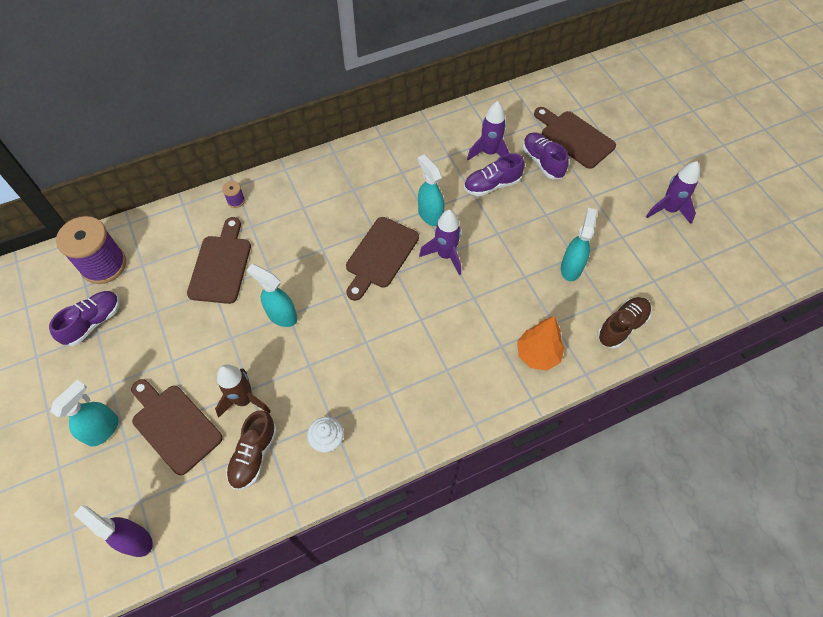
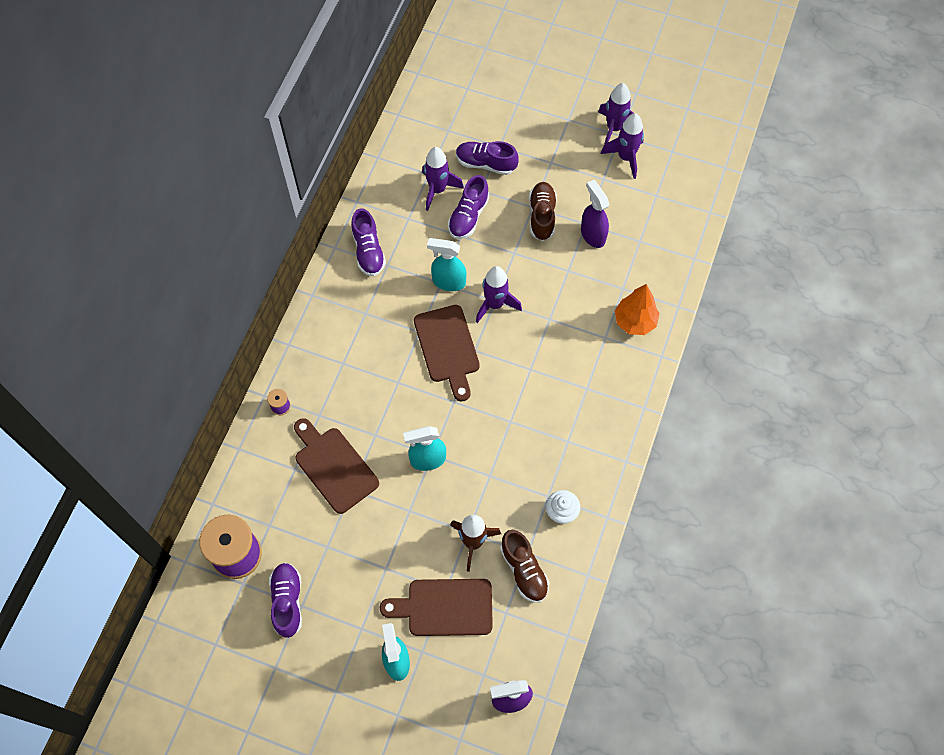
camera: 45 degrees left, 5 degrees up
brown cutting board [534,107,616,169] -> none
turquoise spray bottle [561,208,597,281] -> purple spray bottle [581,180,609,248]
brown shoe [597,297,651,349] -> brown shoe moved to [529,182,557,241]
none -> purple shoe [351,208,386,276]
none -> purple rocket [601,113,644,179]

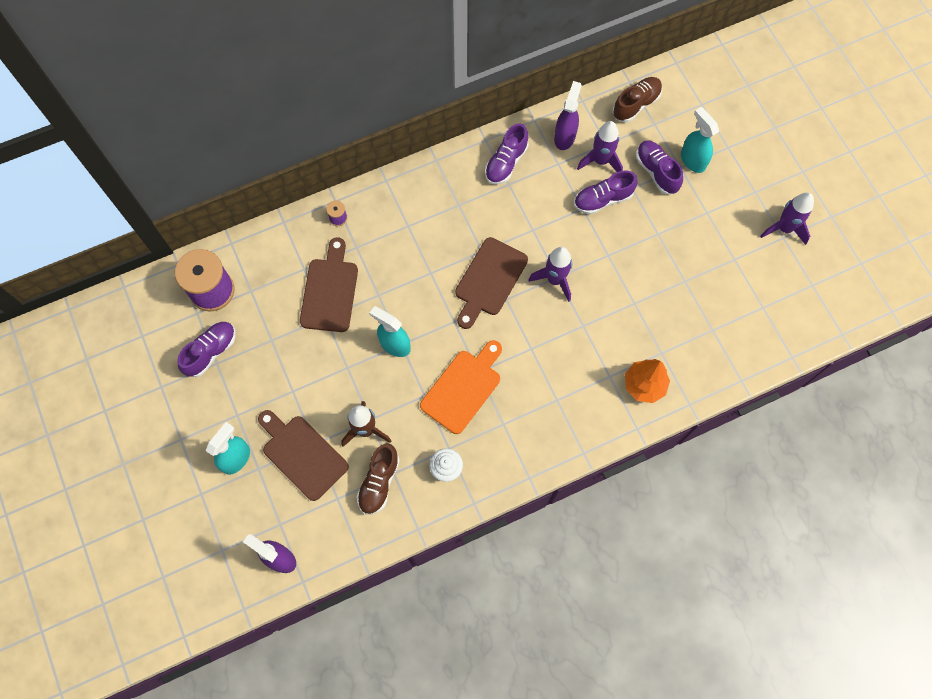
camera: 45 degrees right, 5 degrees up
turquoise spray bottle [427,238,466,291] -> turquoise spray bottle moved to [681,107,719,173]
brown shoe [529,182,557,241] -> brown shoe moved to [613,77,662,122]
purple spray bottle [581,180,609,248] -> purple spray bottle moved to [554,81,582,150]
purple rocket [601,113,644,179] -> none
none -> orange cutting board [420,340,502,434]

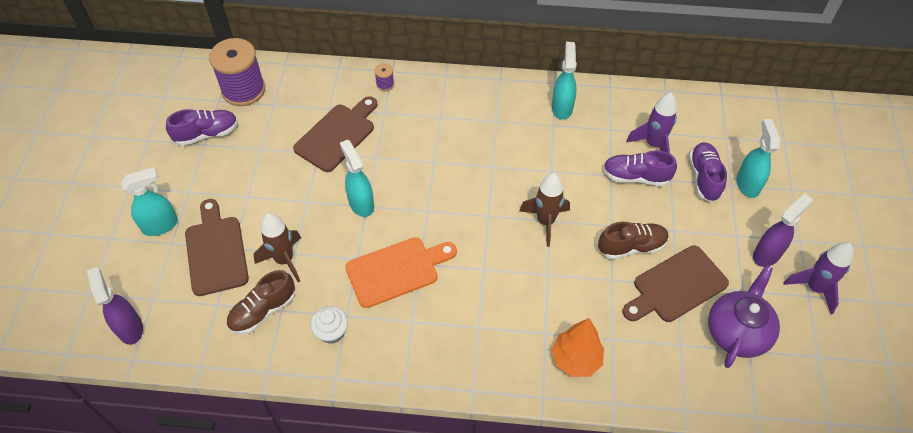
camera: 30 degrees right, 15 degrees down
brown cutting board [455,237,528,329] -> brown cutting board moved to [622,245,729,322]
purple shoe [485,124,529,184] -> turquoise spray bottle [552,42,577,120]
purple rocket [528,247,572,302] -> brown rocket [520,173,570,247]
purple spray bottle [554,81,582,150] -> purple spray bottle moved to [753,193,813,267]
brown shoe [613,77,662,122] -> brown shoe moved to [598,222,669,259]
none -> purple teapot [708,265,780,368]

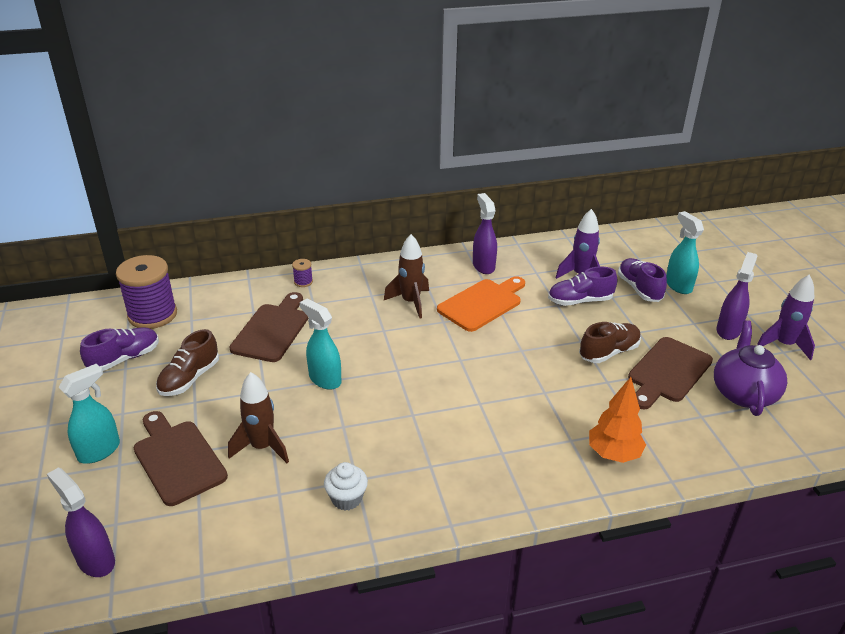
camera: 20 degrees left, 20 degrees down
brown shoe [226,270,295,334] -> brown shoe moved to [156,329,219,396]
orange cutting board [345,237,457,308] -> orange cutting board moved to [437,276,525,332]
brown rocket [520,173,570,247] -> brown rocket moved to [384,234,429,318]
turquoise spray bottle [552,42,577,120] -> purple spray bottle [473,193,497,274]

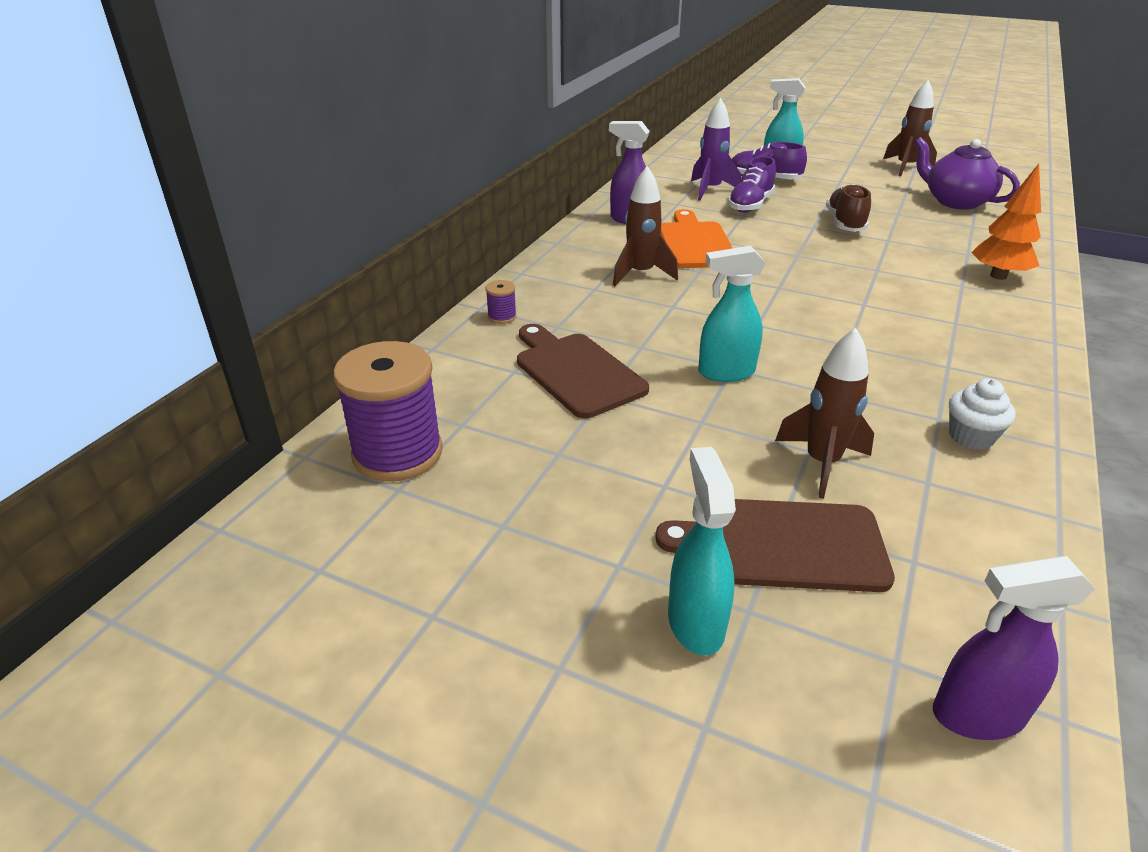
camera: 50 degrees left, 0 degrees up
purple shoe [80,327,159,371] -> none
brown shoe [156,329,219,396] -> none
brown cutting board [628,337,713,409] -> none
purple spray bottle [716,252,757,340] -> none
purple rocket [757,275,815,361] -> brown rocket [883,80,937,176]

